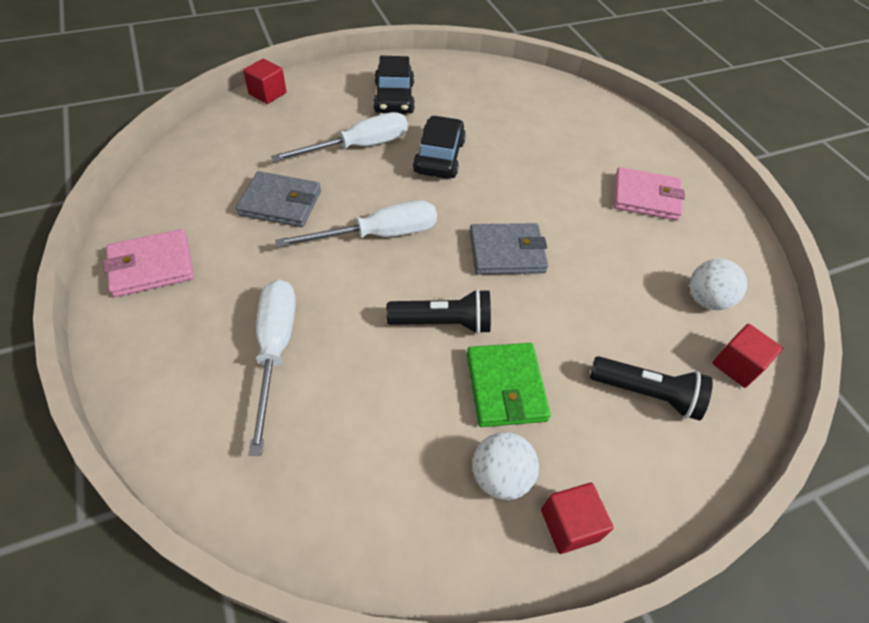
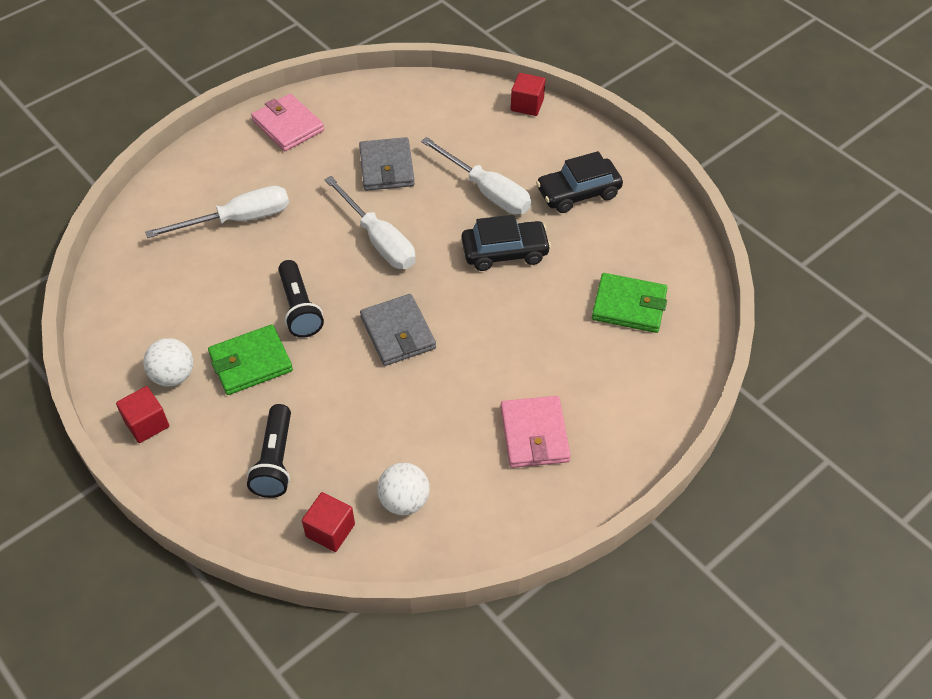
camera: 75 degrees right, 0 degrees up
none -> green wallet [592,273,668,333]

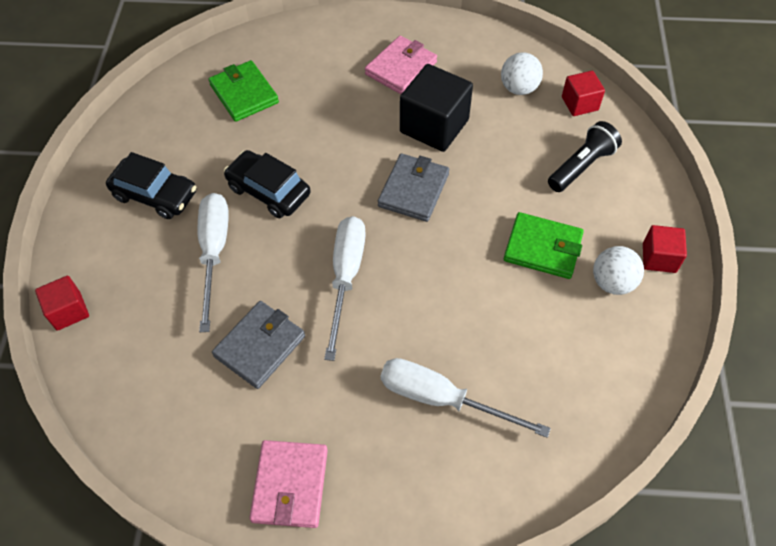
camera: 135 degrees left, 5 degrees up
black flashlight [278,260,324,338] -> none
none -> black cube [400,64,473,152]

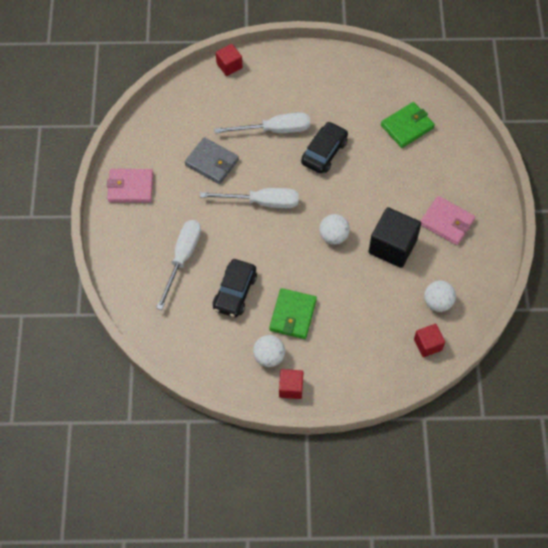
camera: 85 degrees right, 5 degrees up
black car [106,152,196,219] -> black car moved to [213,259,257,317]
grey wallet [378,154,449,222] -> white ball [319,214,350,244]
black flashlight [548,121,622,192] -> none

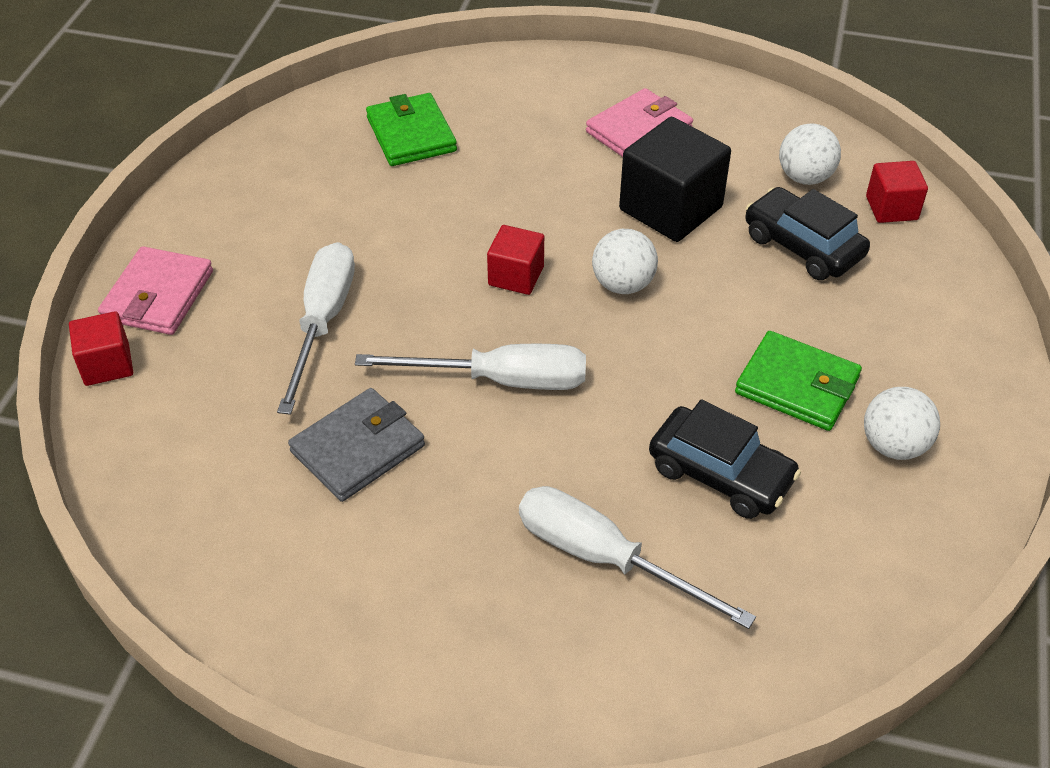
camera: 75 degrees left, 15 degrees down
pink wallet [107,169,153,203] -> pink wallet moved to [98,246,213,335]
white screwdriver [200,188,299,208] -> white screwdriver turned 75 degrees clockwise [355,344,586,390]
red cube [279,369,303,399] -> red cube moved to [487,225,544,295]
black car [301,122,348,174] -> black car moved to [745,187,870,280]

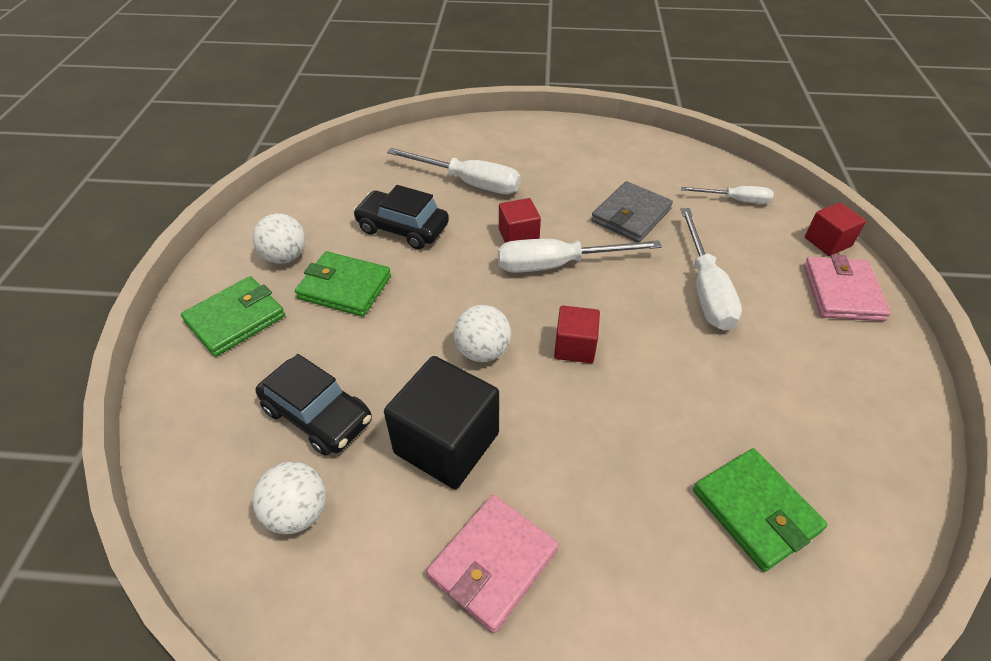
camera: 170 degrees right, 0 degrees up
red cube [866,161,928,223] -> red cube moved to [499,198,541,243]
none -> green wallet [181,276,285,357]
none -> white screwdriver [681,186,774,204]

